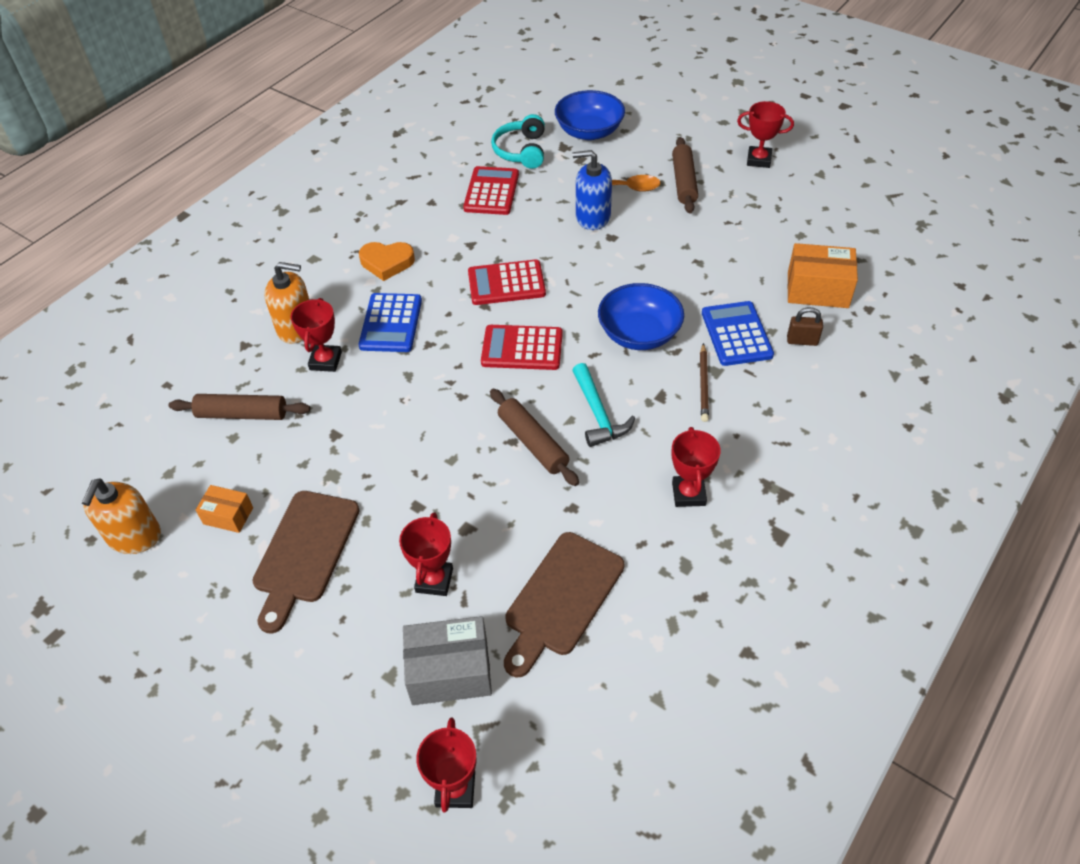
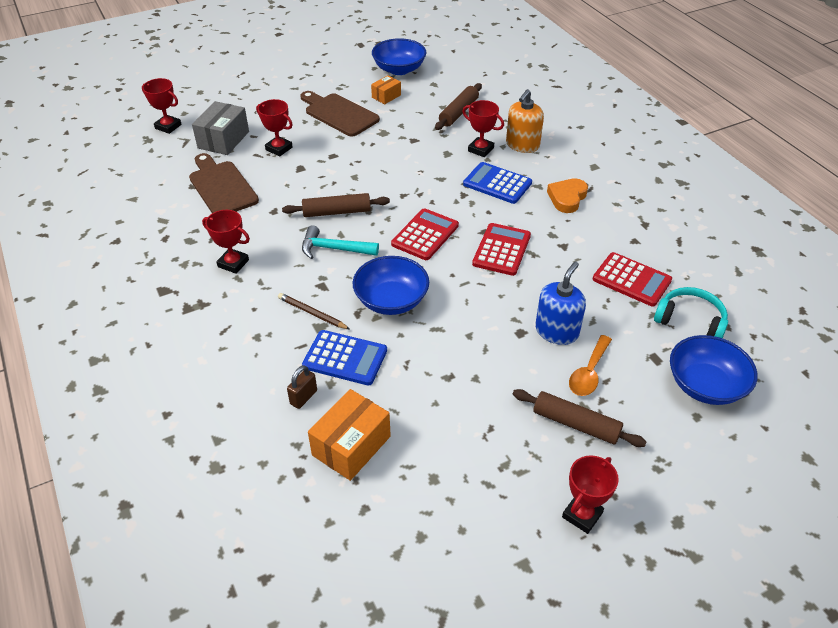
camera: 115 degrees right, 5 degrees down
orange soap dispenser [82,478,161,554] -> blue bowl [372,38,426,75]

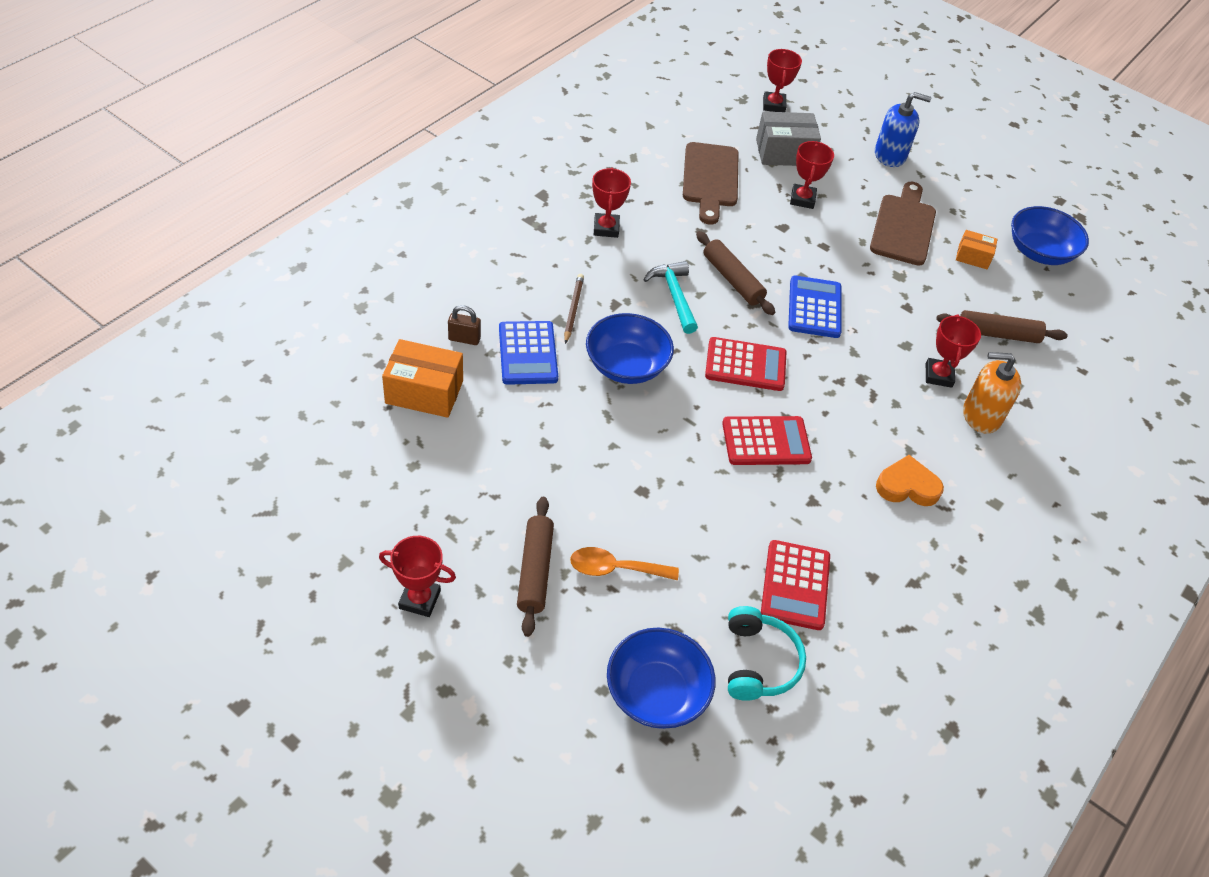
camera: 60 degrees right, 5 degrees up
brown cutting board [189,153,259,213] -> brown cutting board turned 150 degrees clockwise [683,142,739,224]
blue calculator [463,162,532,204] -> blue calculator moved to [788,276,841,338]
blue soap dispenser [535,262,586,345] -> blue soap dispenser moved to [875,92,931,167]

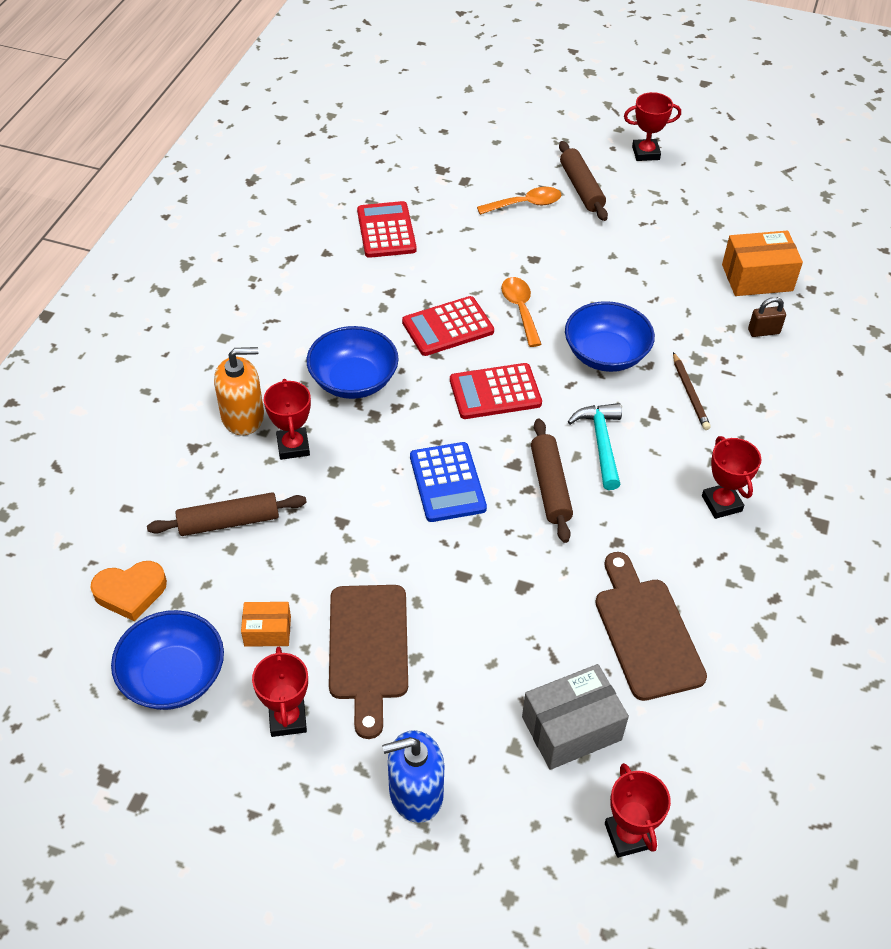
camera: 165 degrees right, 0 degrees up
blue calculator [499,321,558,385] -> none
blue bowl [607,628,716,729] -> blue bowl moved to [307,326,399,399]
turquoise hammer [644,261,698,334] -> turquoise hammer turned 150 degrees counterclockwise [568,403,622,490]
brown rolling pin [696,231,775,315] -> brown rolling pin turned 45 degrees clockwise [531,419,573,543]
turquoise headphones [728,606,806,701] -> none
red trophy [790,141,834,209] -> red trophy moved to [252,647,308,737]
orange heart [876,455,944,506] -> orange heart moved to [90,561,167,621]
none -> orange spoon [501,277,542,347]

